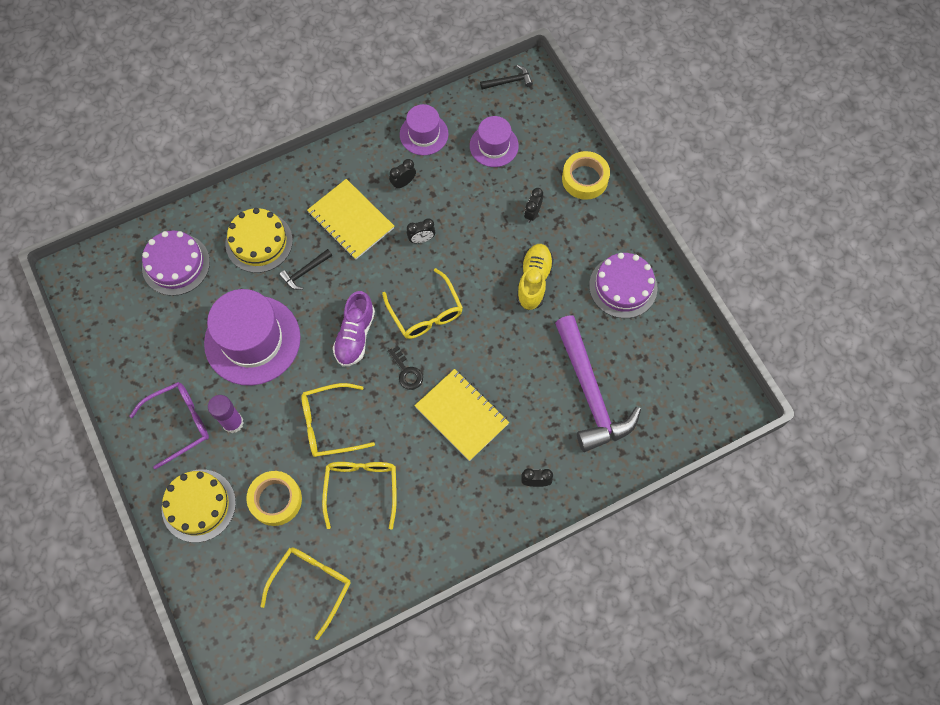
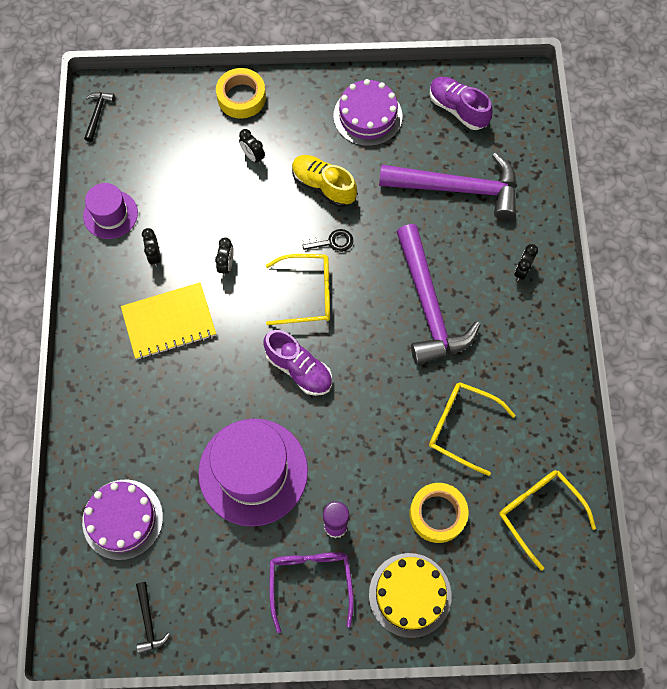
camera: 65 degrees left, 0 degrees up
yellow cake [225,208,293,273] -> none
black hammer [279,249,332,290] -> black hammer moved to [136,582,170,654]
yellow glasses [301,383,375,457] -> none
black key [388,346,423,390] -> black key moved to [302,229,353,252]
yellow notebook [415,369,510,461] -> purple hammer [397,224,480,365]
purple hat [470,116,519,167] -> none
none -> purple shoe [429,77,493,130]

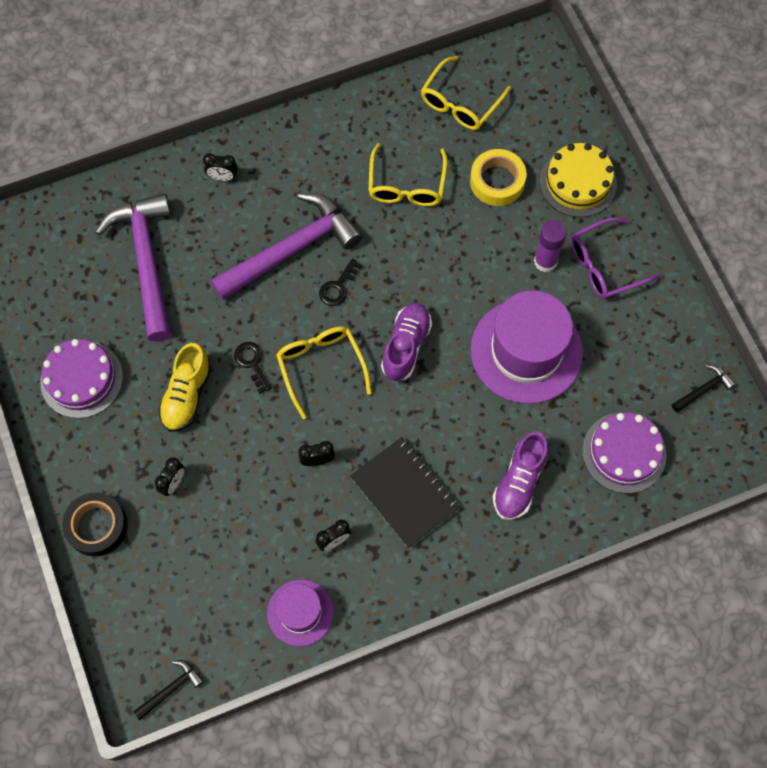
camera: 110 degrees left, 0 degrees up
black hammer [84,92,115,142] -> black hammer turned 150 degrees clockwise [133,660,204,720]
yellow notebook [121,282,216,359] -> black notebook [350,437,461,549]
yellow tape [216,68,266,119] -> black tape [62,492,127,557]
purple shoe [429,77,493,130] -> purple shoe moved to [493,431,548,520]
none -> black key [319,259,363,306]

